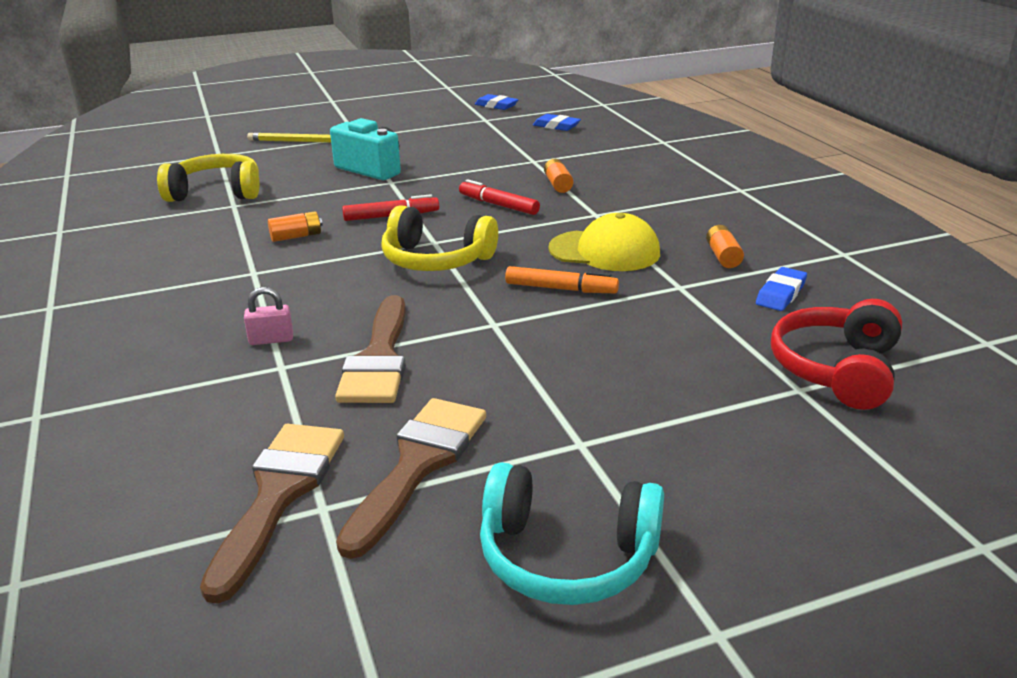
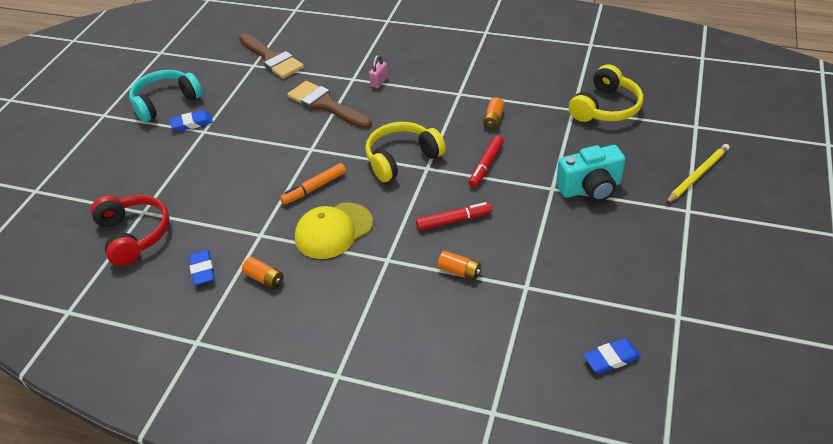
camera: 130 degrees right, 15 degrees up
brown brush [336,398,486,559] -> none
blue eraser [475,94,519,110] -> blue eraser moved to [170,110,213,131]

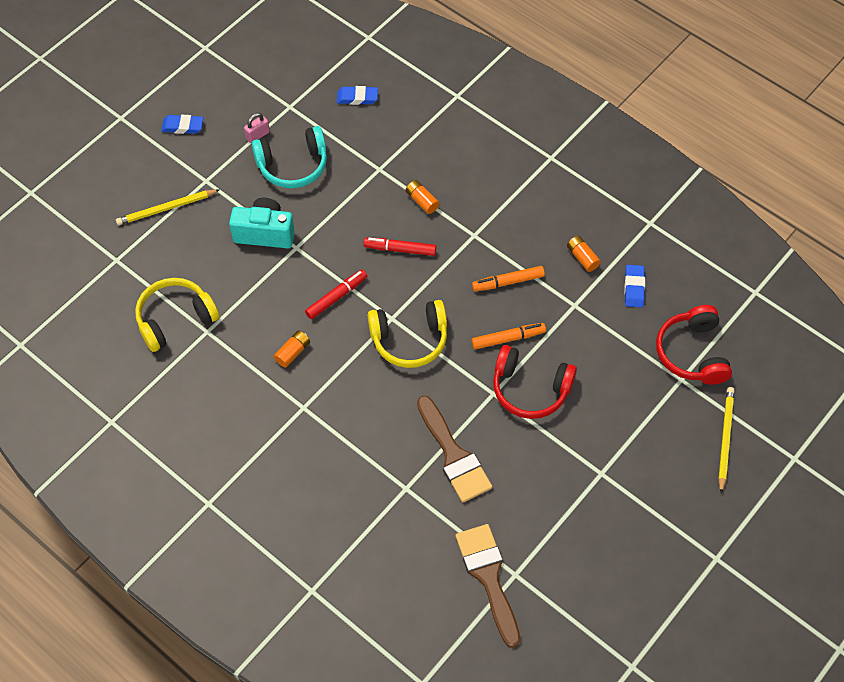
camera: 160 degrees left, 15 degrees up
turquoise headphones [129,70,203,122] -> turquoise headphones moved to [252,126,327,188]
blue eraser [170,110,213,131] -> blue eraser moved to [161,115,203,134]
yellow cap [295,203,373,259] -> orange marker [472,266,545,291]
pink padlock [369,55,388,88] -> pink padlock moved to [244,113,270,143]
none -> red headphones [493,345,577,419]
none -> yellow pencil [718,387,734,493]

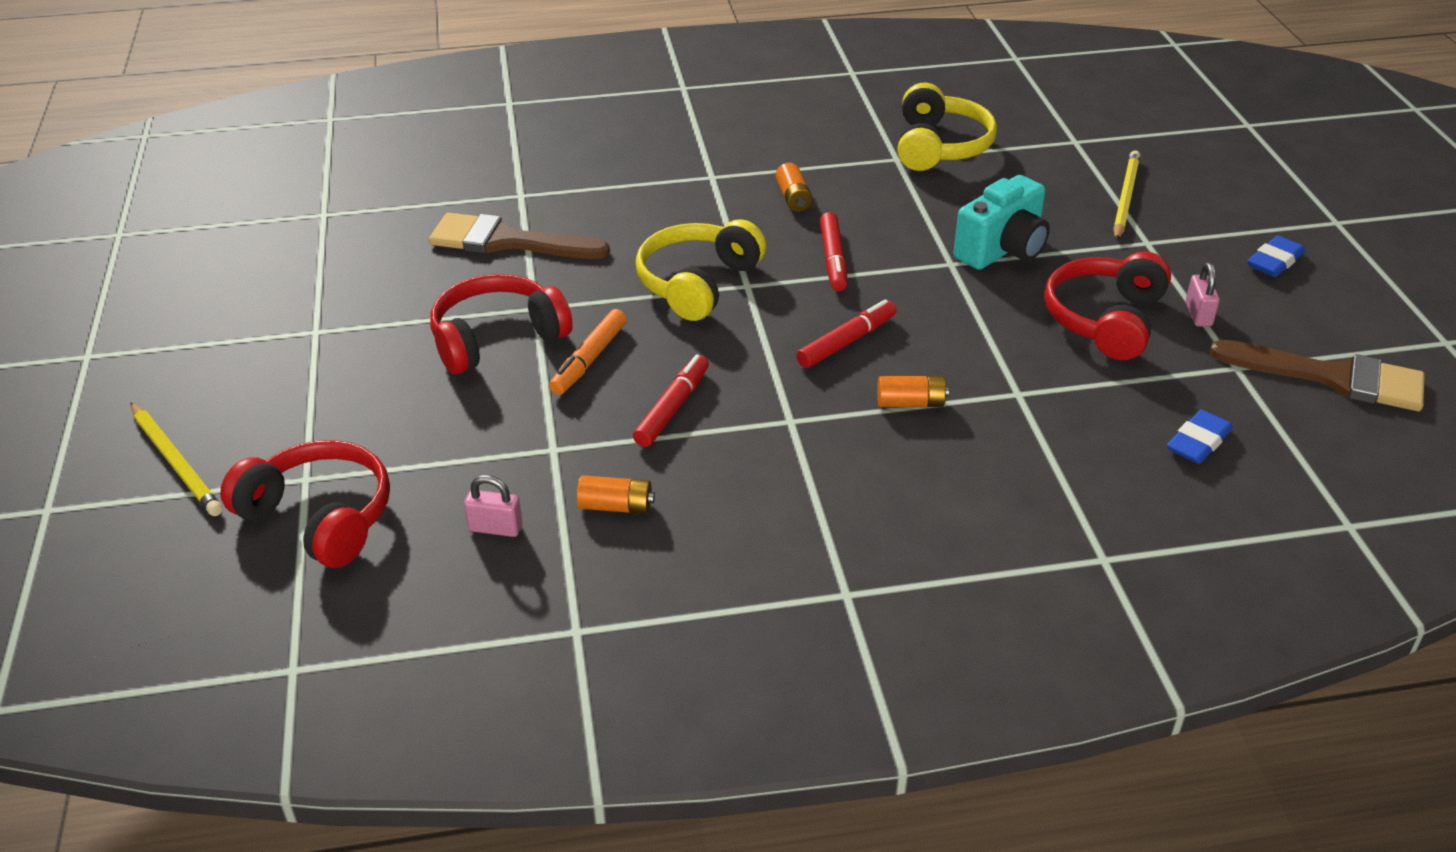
camera: 130 degrees right, 20 degrees down
turquoise headphones [252,126,327,188] -> red headphones [1044,251,1171,360]
brown brush [456,524,520,648] -> brown brush moved to [1210,340,1425,411]
orange marker [472,266,545,291] -> red marker [633,355,709,447]
blue eraser [625,265,645,308] -> pink padlock [464,475,522,537]

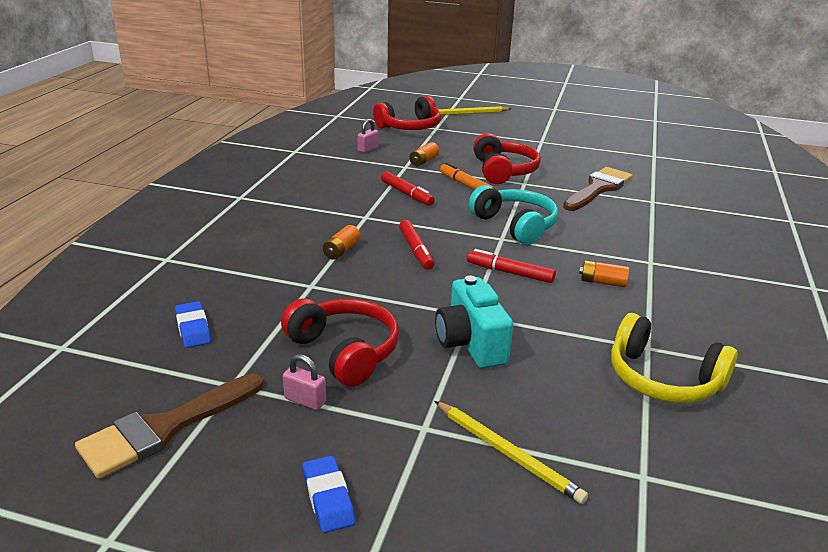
camera: 115 degrees right, 10 degrees down
orange battery [577,475,655,514] -> orange battery moved to [409,142,439,166]
yellow headphones [635,219,766,321] -> turquoise headphones [469,185,558,245]

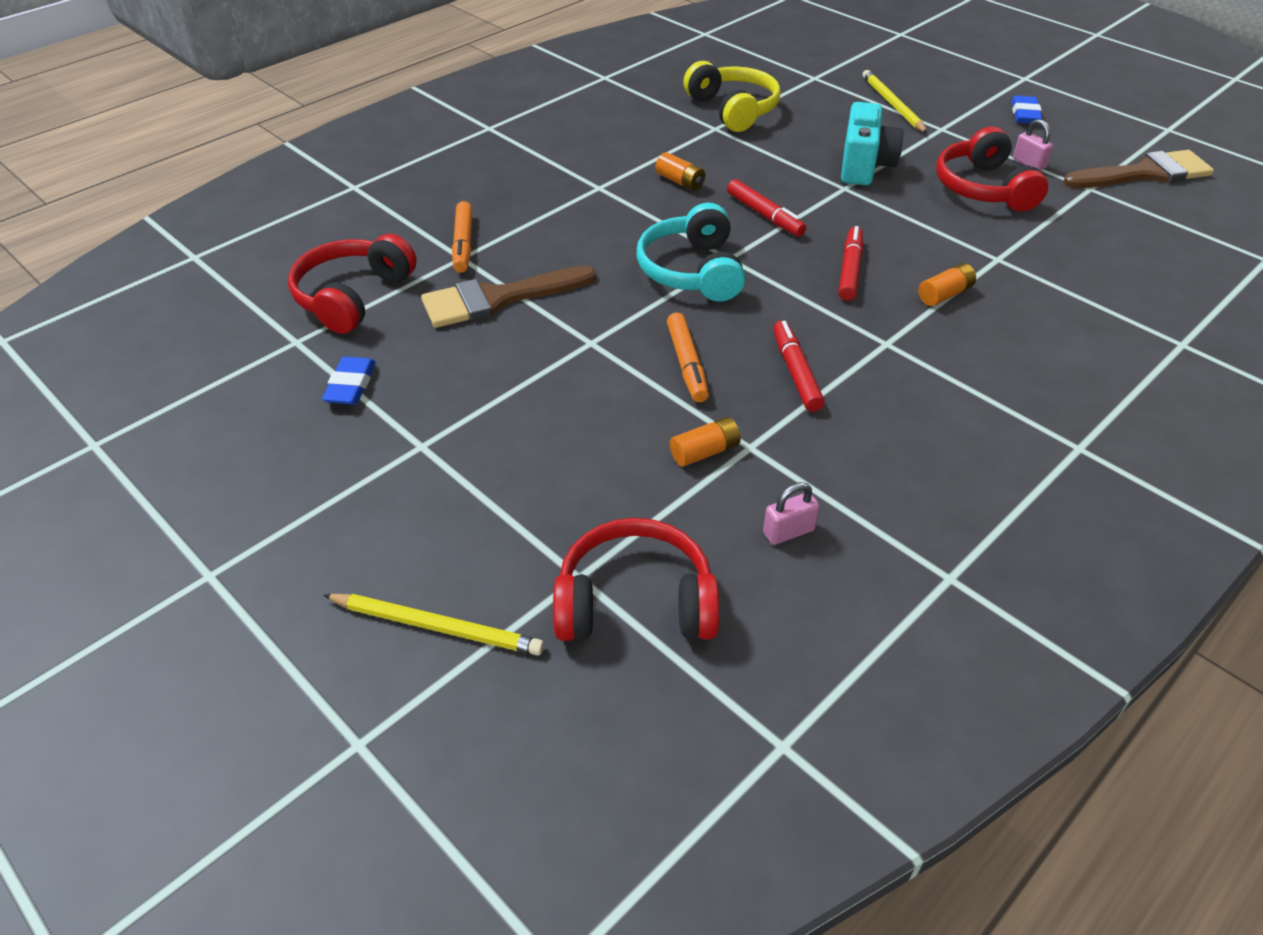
camera: 150 degrees left, 15 degrees up
blue eraser [175,301,211,348] -> blue eraser moved to [322,357,376,405]
red headphones [473,133,541,184] -> red headphones moved to [288,234,417,334]
none -> orange marker [452,201,472,273]

